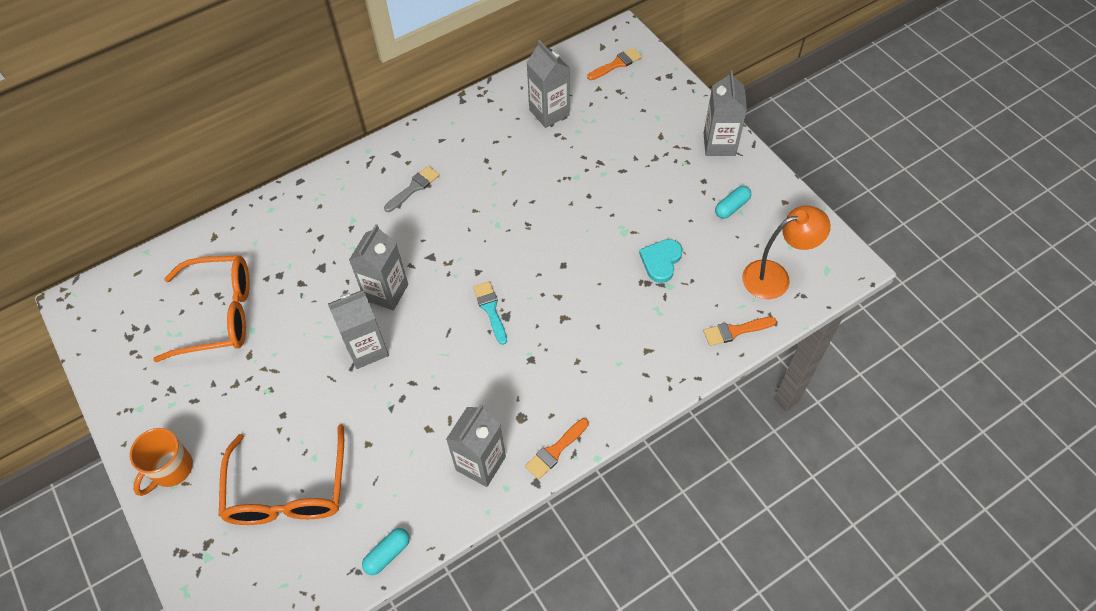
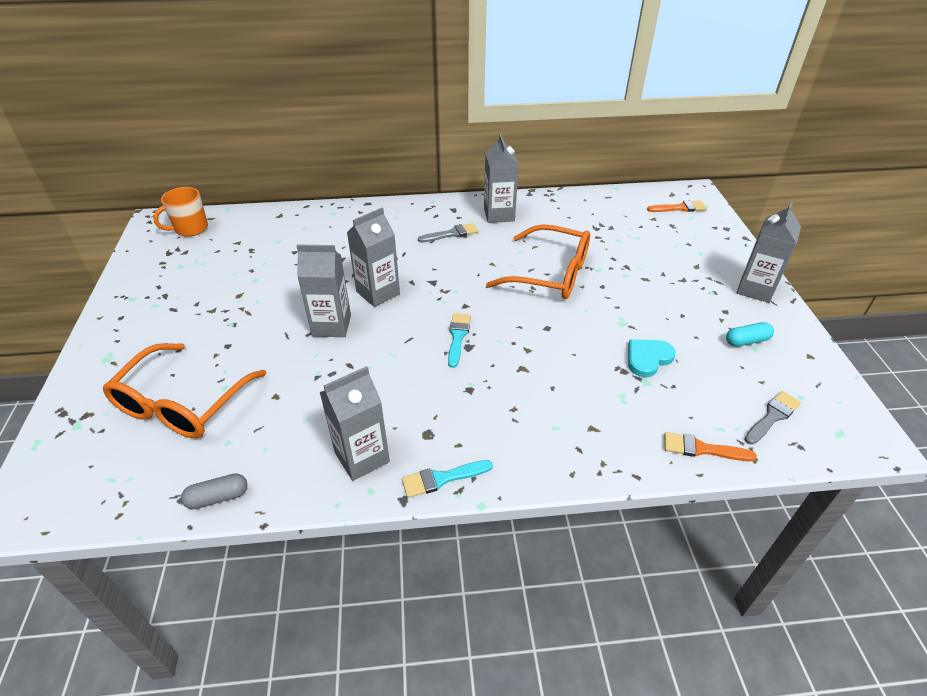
camera: 25 degrees right, 15 degrees down
orange mug [129,428,193,496] -> orange mug moved to [153,187,208,237]
orange glasses [153,255,250,362] -> orange glasses moved to [486,224,590,299]
turquoise capsule [362,528,410,575] -> grey capsule [181,473,247,509]
orange brush [525,418,589,480] -> turquoise brush [402,460,493,498]
grey carton [526,40,569,128] -> grey carton moved to [484,134,519,223]
orange lamp [742,206,831,299] -> grey brush [744,391,801,445]

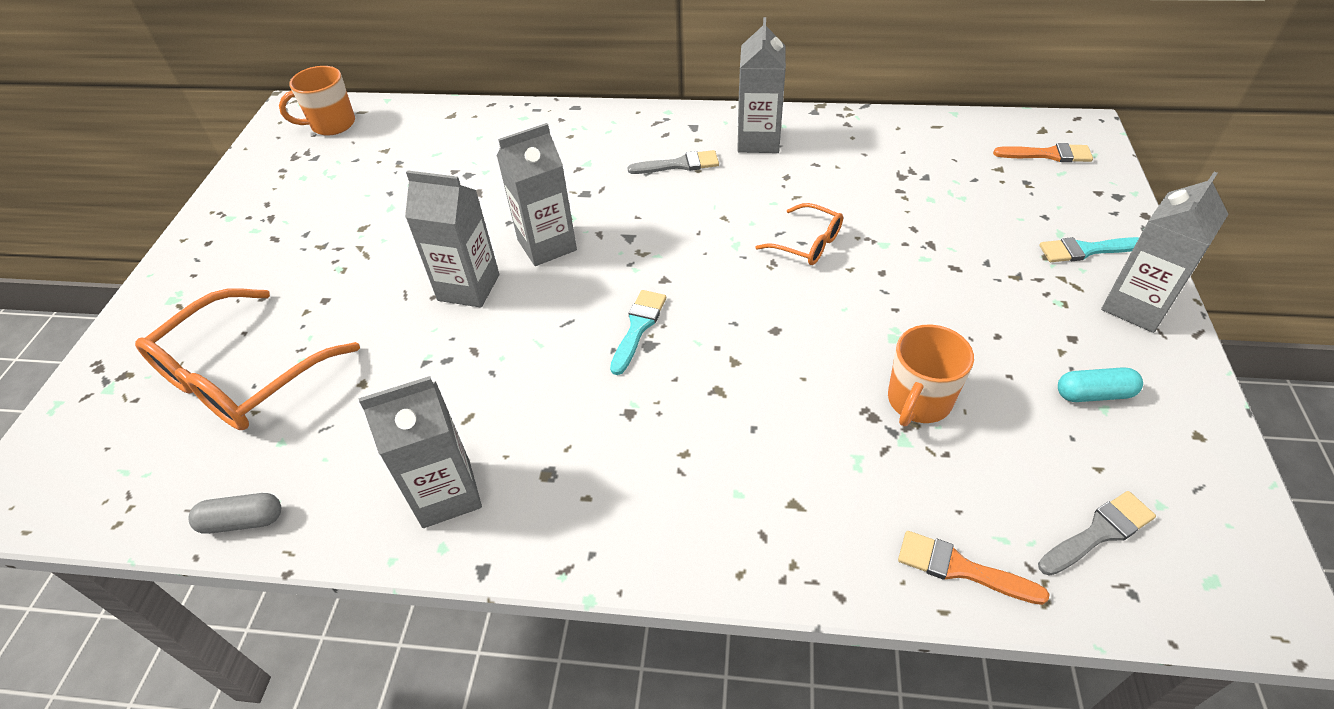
camera: 15 degrees right, 5 degrees up
turquoise brush [402,460,493,498] -> turquoise brush moved to [1040,237,1139,262]
orange glasses [486,224,590,299] -> orange glasses [756,203,843,265], size x0.50
turquoise heart [628,339,676,377] -> orange mug [888,325,974,427]

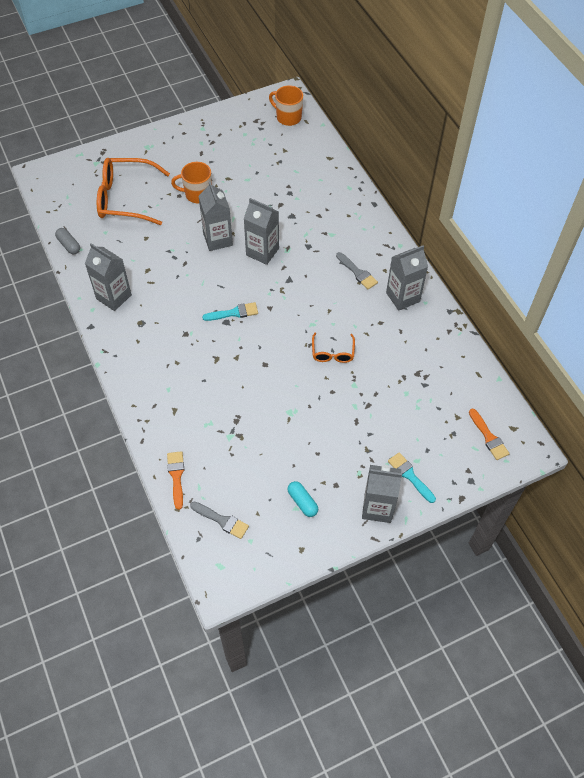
camera: 55 degrees right, 10 degrees up
orange mug [888,325,974,427] -> orange mug moved to [171,162,212,203]

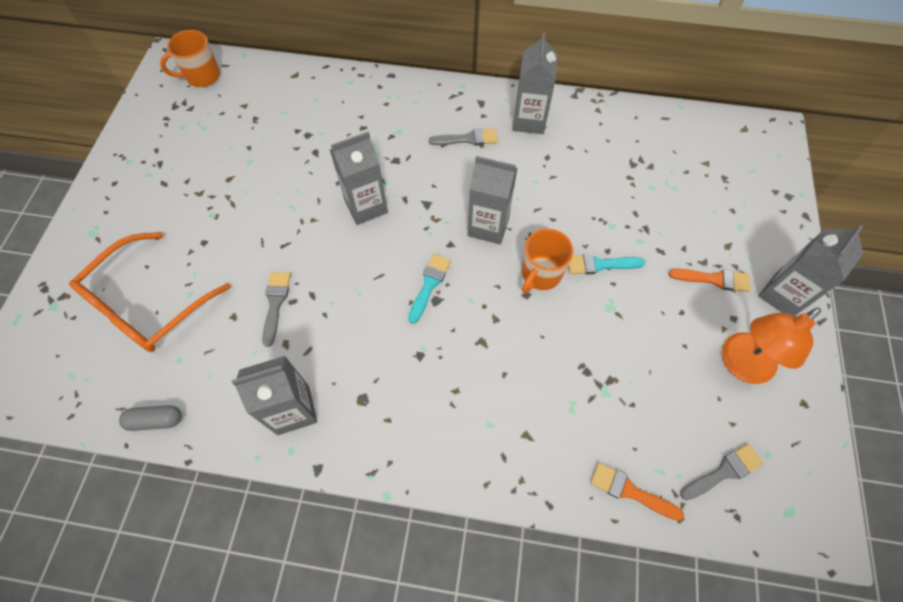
camera: 55 degrees left, 5 degrees up
orange mug [171,162,212,203] -> orange mug moved to [522,229,574,294]
grey carton [198,181,233,251] -> grey carton moved to [467,156,518,244]
turquoise capsule [288,481,318,517] -> orange lamp [722,308,821,384]
orange glasses [312,333,355,363] -> none
turquoise brush [388,452,436,503] -> turquoise brush moved to [568,254,645,274]
orange brush [469,409,510,460] -> orange brush moved to [669,268,750,292]
none -> grey brush [262,272,291,347]

